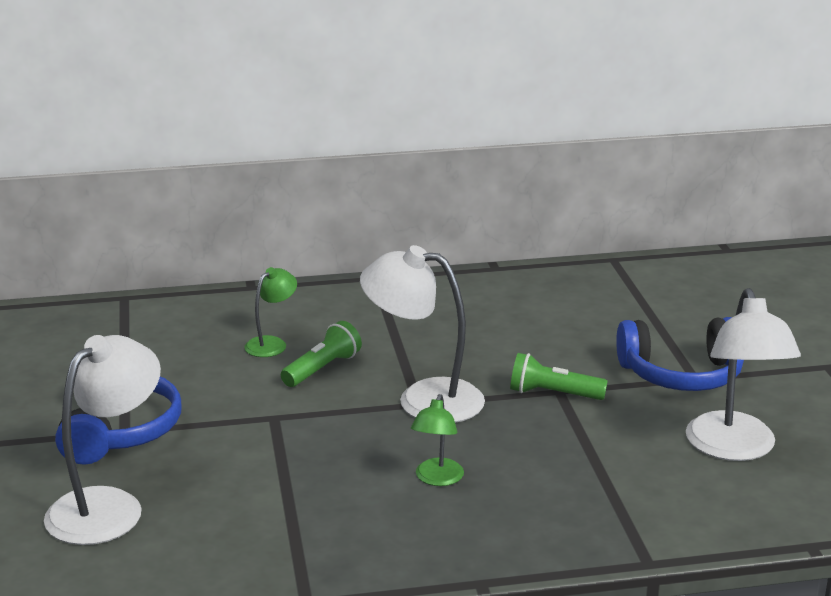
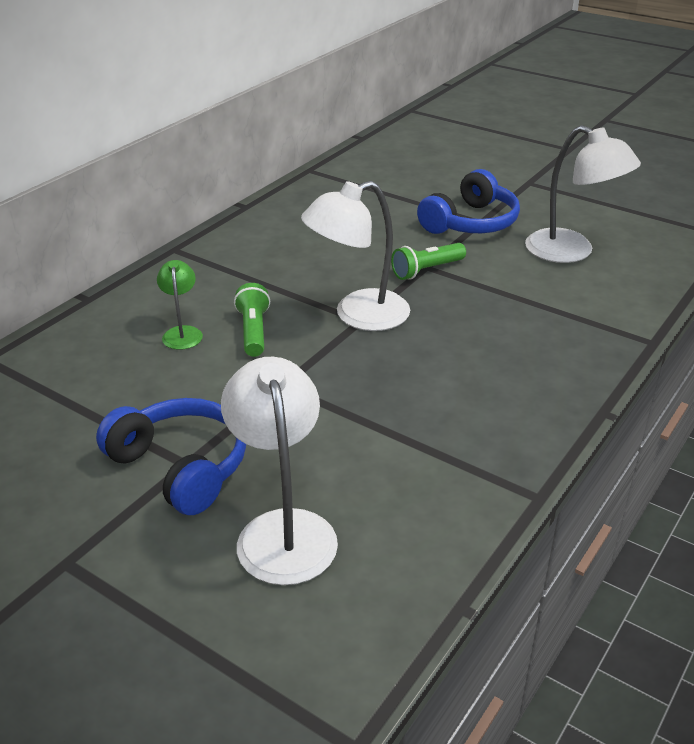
camera: 45 degrees left, 10 degrees up
green lamp [411,394,464,486] -> none

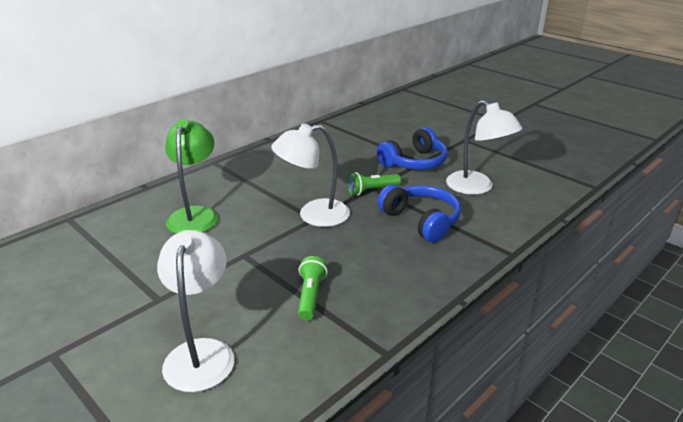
camera: 10 degrees right, 5 degrees down
blue headphones [96,398,246,515] -> blue headphones moved to [377,184,461,242]
green lamp [157,260,203,350] -> green lamp [165,119,218,234], size x1.89
green flashlight [234,283,270,357] -> green flashlight moved to [298,256,328,320]

